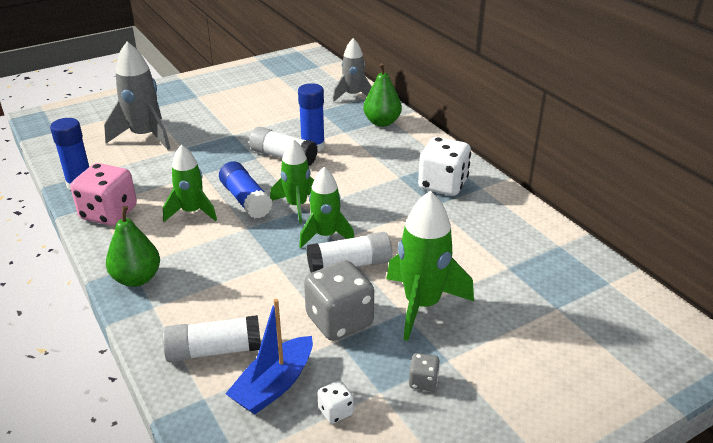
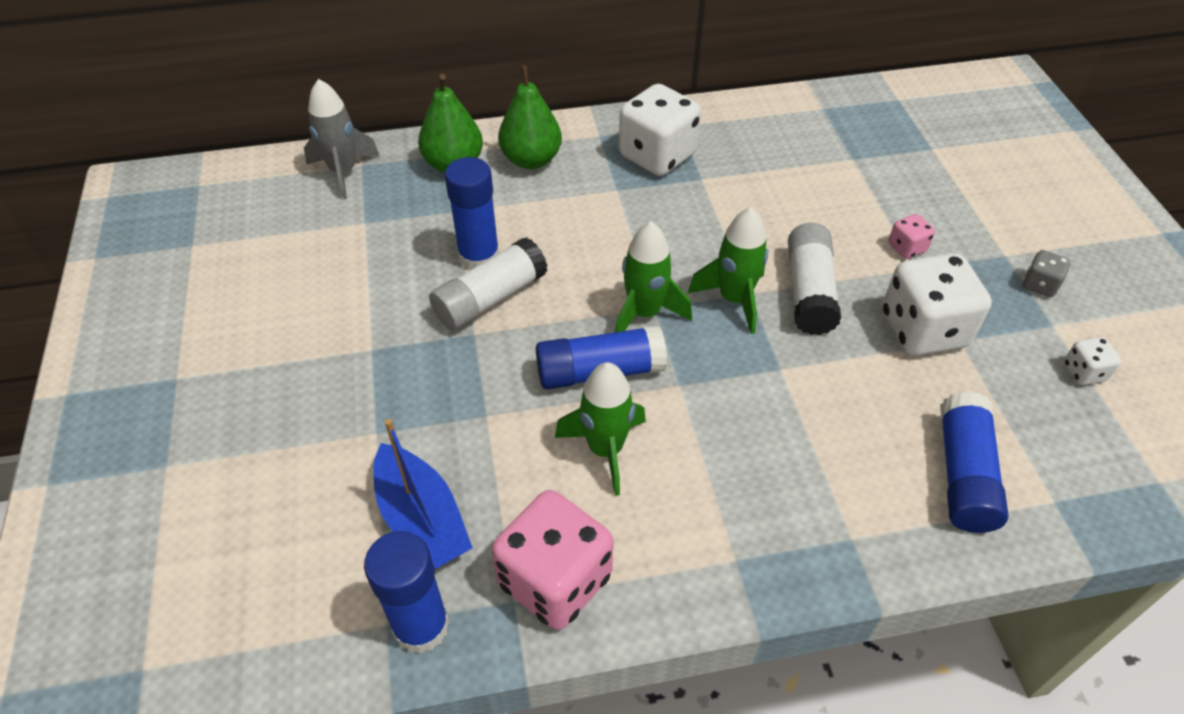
camera: 70 degrees left, 15 degrees up
grey rocket [104,42,171,150] -> none
green pear [106,206,160,287] -> green pear moved to [498,65,562,169]
white glue stick [162,315,261,362] -> blue glue stick [940,391,1009,533]
blue boat [225,299,313,415] -> blue boat moved to [373,419,472,569]
grey dice [304,260,374,341] -> white dice [882,253,992,356]
green rocket [387,191,474,341] -> pink dice [888,214,935,259]

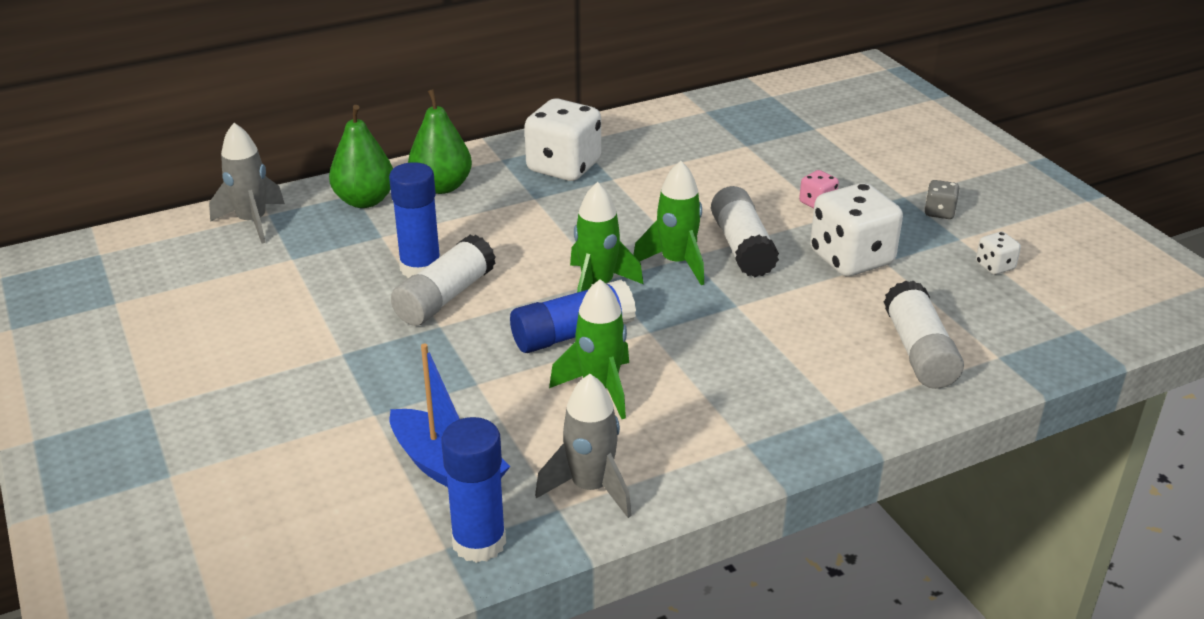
camera: 15 degrees left, 15 degrees down
pink dice [492,490,613,630] -> grey rocket [535,374,632,518]
blue glue stick [940,391,1009,533] -> white glue stick [884,280,964,389]

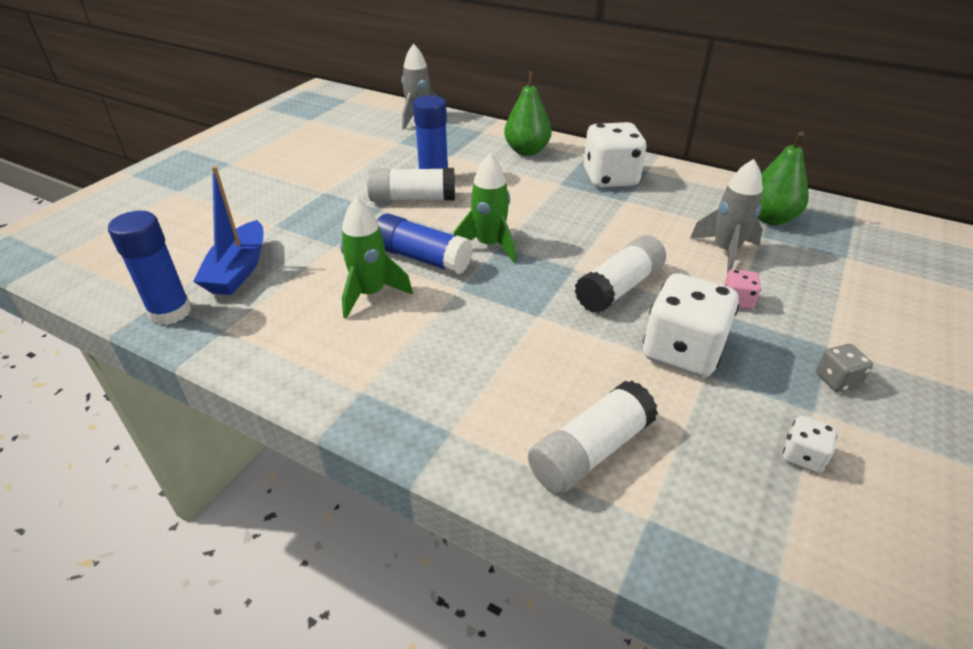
camera: 55 degrees right, 5 degrees up
green pear [329,105,393,208] -> green pear moved to [757,132,809,225]
grey rocket [535,374,632,518] -> grey rocket moved to [690,159,763,274]
green rocket [633,161,704,285] -> none

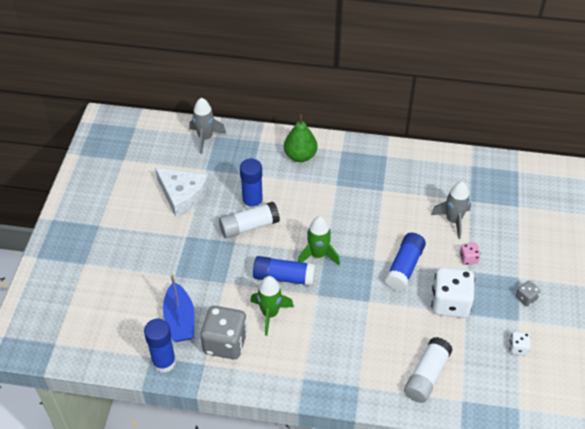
camera: 20 degrees left, 10 degrees up
white glue stick [575,235,666,313] -> blue glue stick [385,233,426,291]
white dice [584,122,647,188] -> none
green pear [757,132,809,225] -> none
none -> white cheese [155,168,209,217]
none -> grey dice [200,306,248,359]

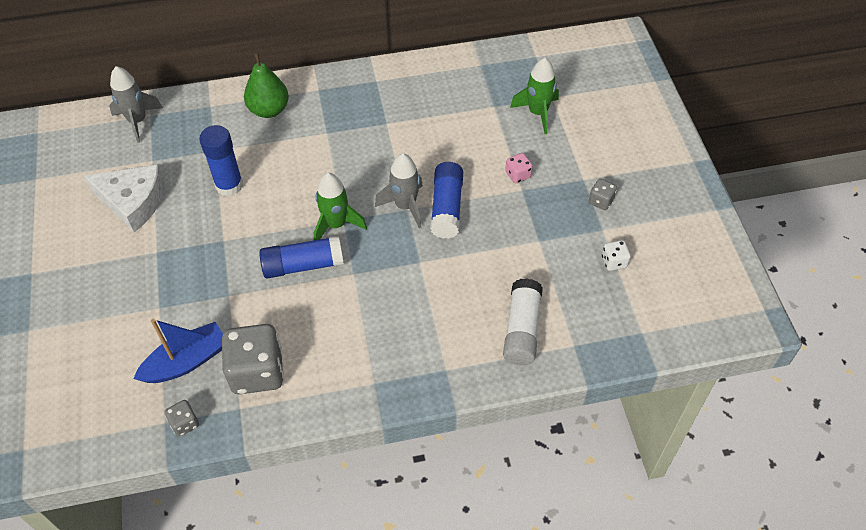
camera: 20 degrees left, 5 degrees up
blue glue stick [144,319,176,373] -> grey dice [164,400,199,437]
blue boat [163,274,195,342] -> blue boat turned 90 degrees counterclockwise [133,319,223,383]
white glue stick [219,202,280,238] -> none
green rocket [250,276,294,336] -> green rocket moved to [510,58,559,134]
grey rocket [431,181,471,239] -> grey rocket moved to [375,153,423,228]
white dice [431,267,475,318] -> none

